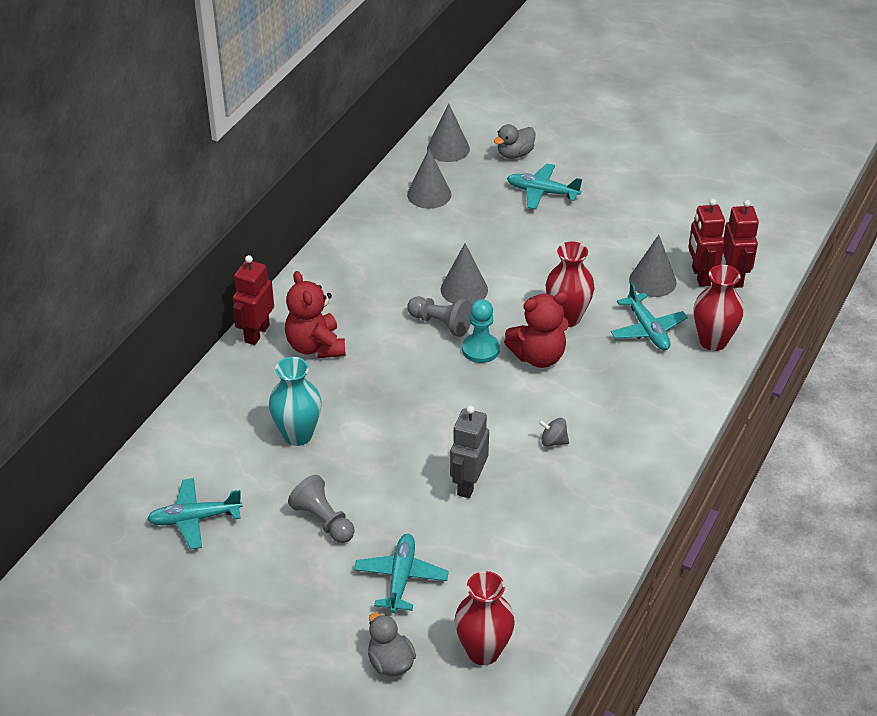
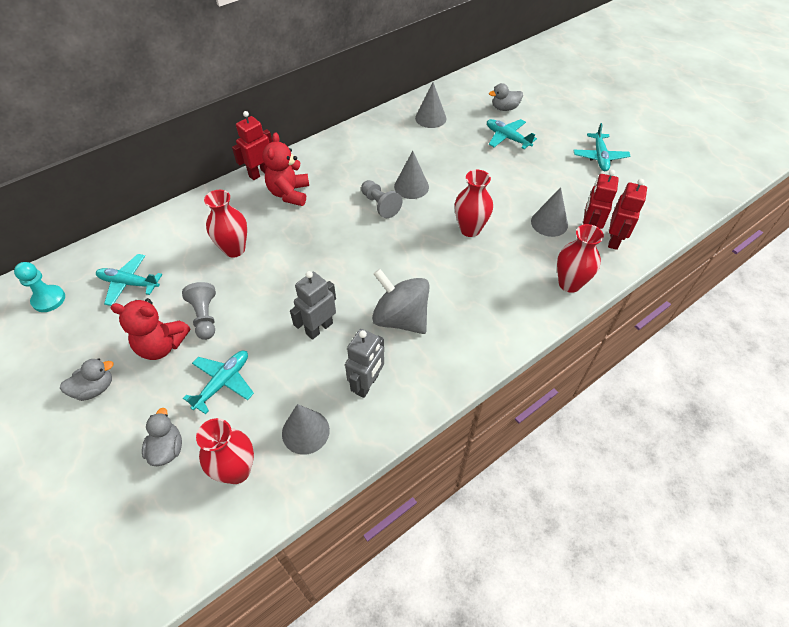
camera: 25 degrees right, 10 degrees up
turquoise vase [269,357,322,446] -> red vase [204,190,247,258]
grey cone [427,103,470,162] -> grey cone moved to [282,404,330,455]
turquoise pawn [462,299,500,363] -> turquoise pawn moved to [14,262,65,312]
red teddy bear [504,292,569,368] -> red teddy bear moved to [111,298,190,360]
grey spinning top [538,418,569,447] -> grey spinning top [372,269,430,334], size x2.48
turquoise plane [611,282,688,350] -> turquoise plane moved to [573,123,630,171]
none -> grey duck [60,358,114,401]
none -> grey robot [345,329,384,398]

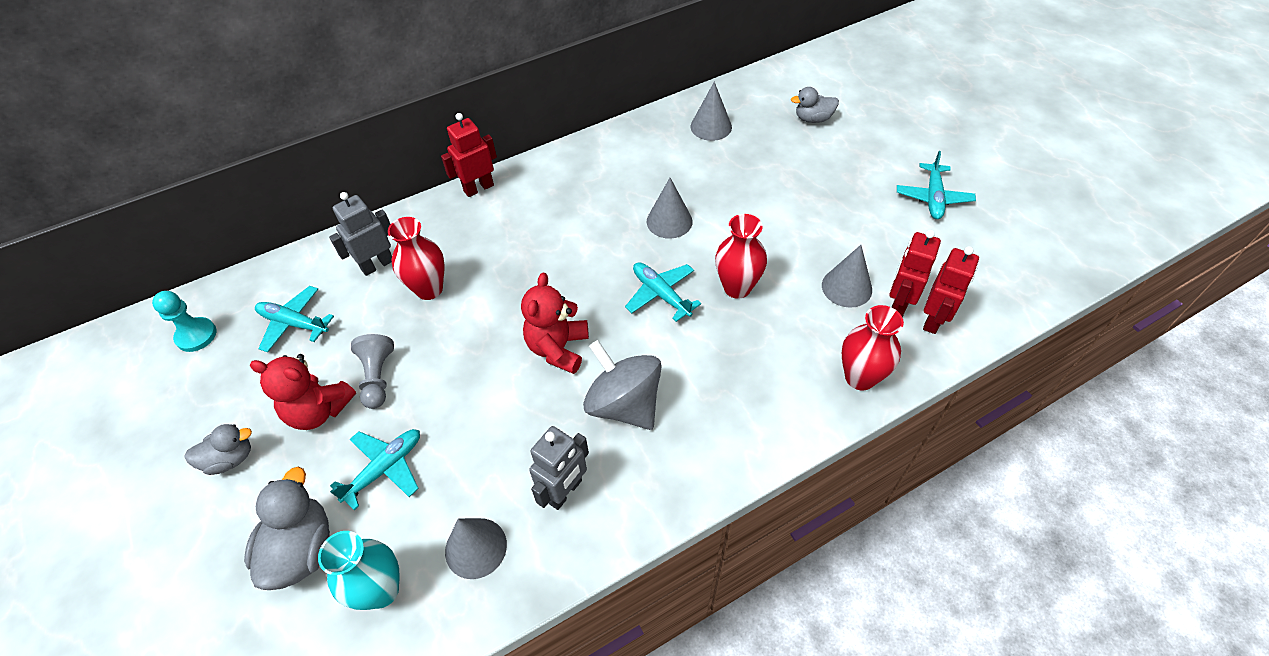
camera: 10 degrees right, 0 degrees up
grey duck [142,408,182,466] -> grey duck [244,467,330,590], size x1.59
red vase [196,418,254,484] -> turquoise vase [318,531,399,610]
red teddy bear [263,133,309,206] -> red teddy bear moved to [521,272,589,374]
grey robot [290,271,336,340] -> grey robot moved to [329,192,392,276]
grey pawn [361,180,403,218] -> none
turquoise plane [487,119,537,149] -> turquoise plane moved to [625,262,701,322]

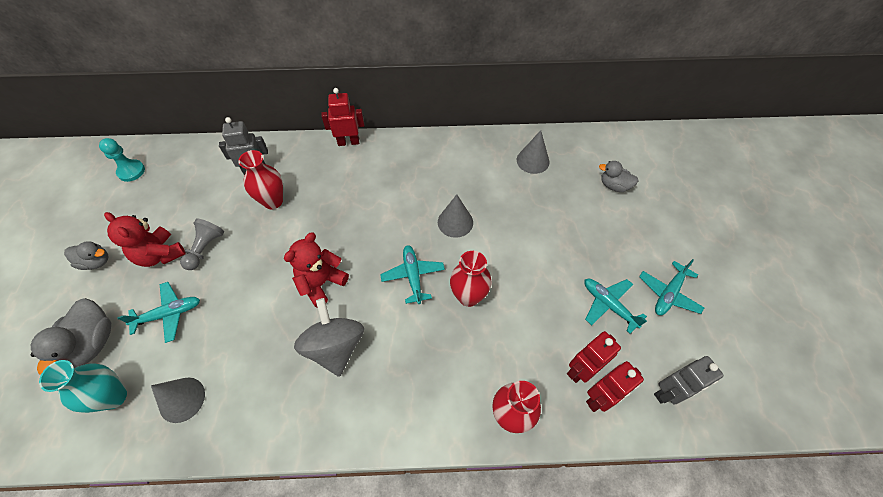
camera: 25 degrees right, 5 degrees up
grey duck [244,467,330,590] -> grey duck turned 150 degrees clockwise [31,298,111,375]
turquoise plane [255,286,334,352] -> turquoise plane moved to [584,279,647,334]
grey robot [529,426,589,510] -> grey robot moved to [654,356,724,405]
grey cone [822,245,872,308] -> none

